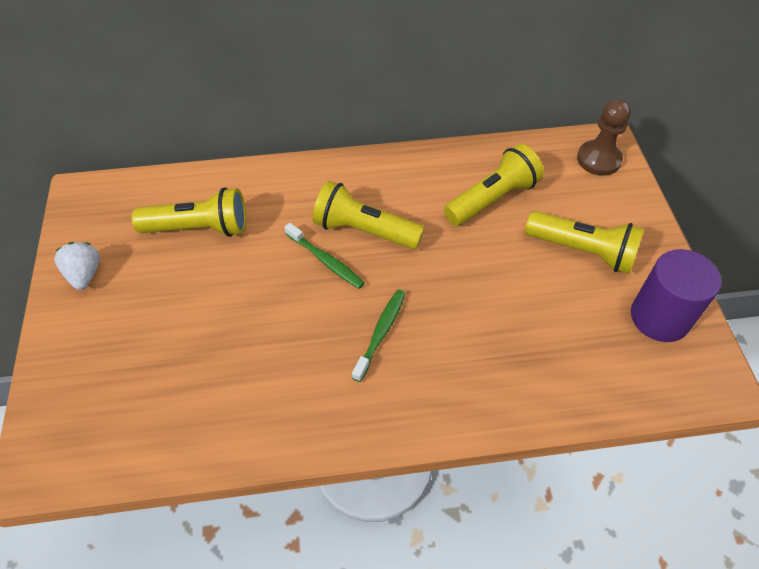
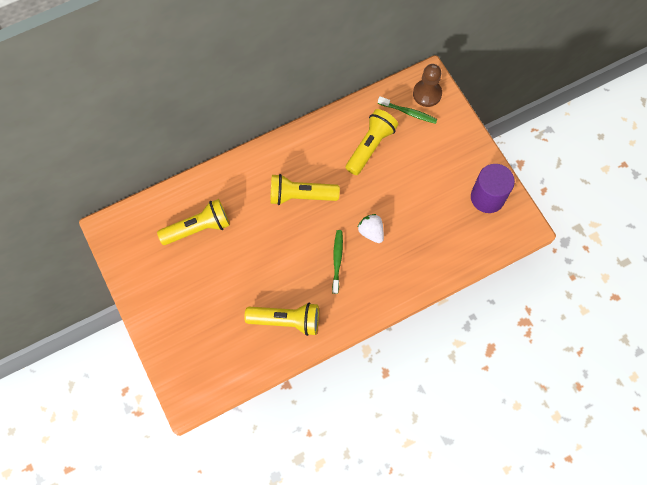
camera: 20 degrees left, 15 degrees up
white strawberry [54,242,100,290] -> white strawberry moved to [358,214,384,243]
green toothbrush [284,223,365,289] -> green toothbrush moved to [378,96,437,124]
yellow flashlight [525,211,644,274] -> yellow flashlight moved to [244,303,319,336]

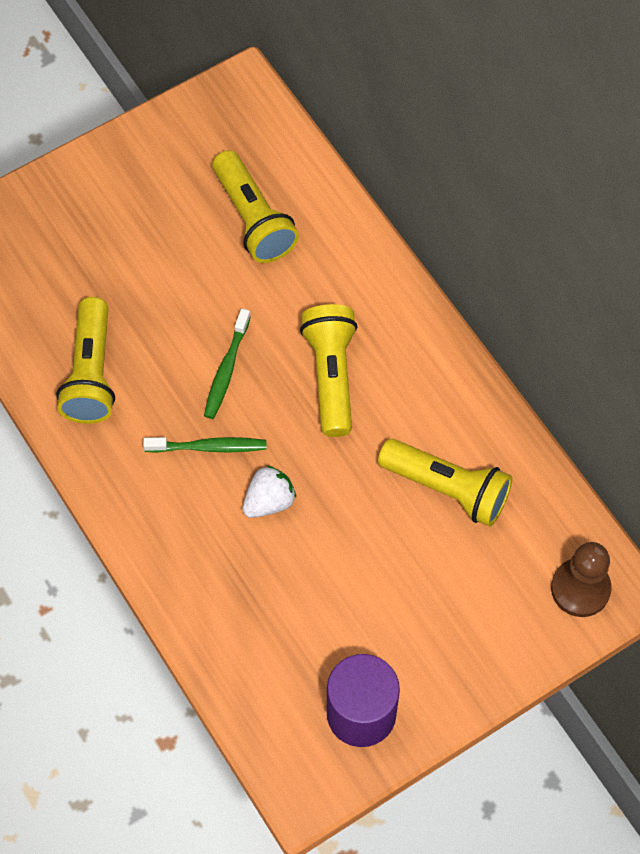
camera: 85 degrees right, 5 degrees down
green toothbrush [378,96,437,124] -> green toothbrush moved to [204,309,251,419]

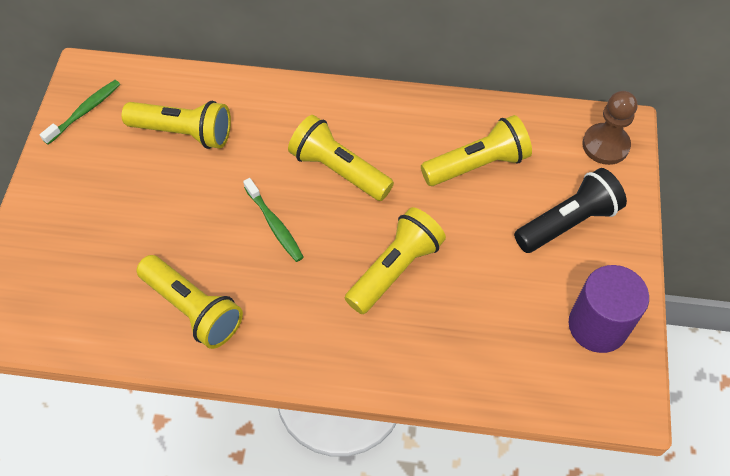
camera: 50 degrees left, 5 degrees down
green toothbrush [143,437,266,453] -> green toothbrush moved to [40,80,120,145]
white strawberry [243,465,296,518] -> yellow flashlight [345,207,446,314]
none -> black flashlight [514,168,627,253]

